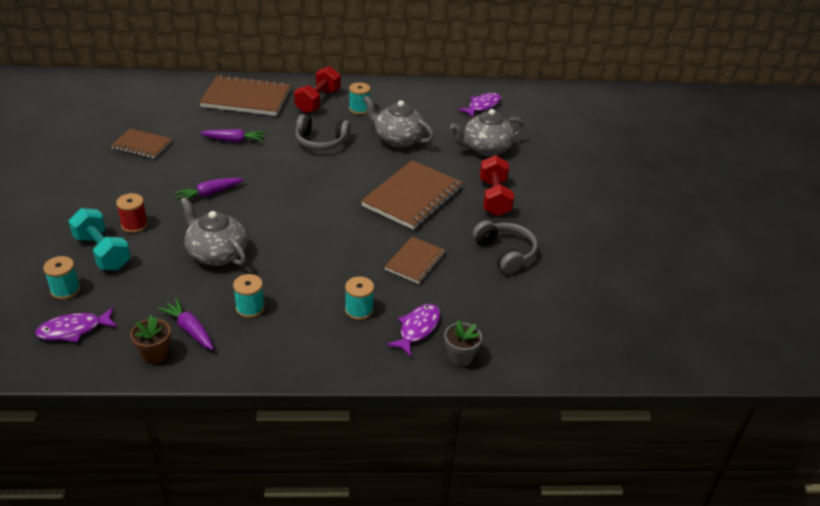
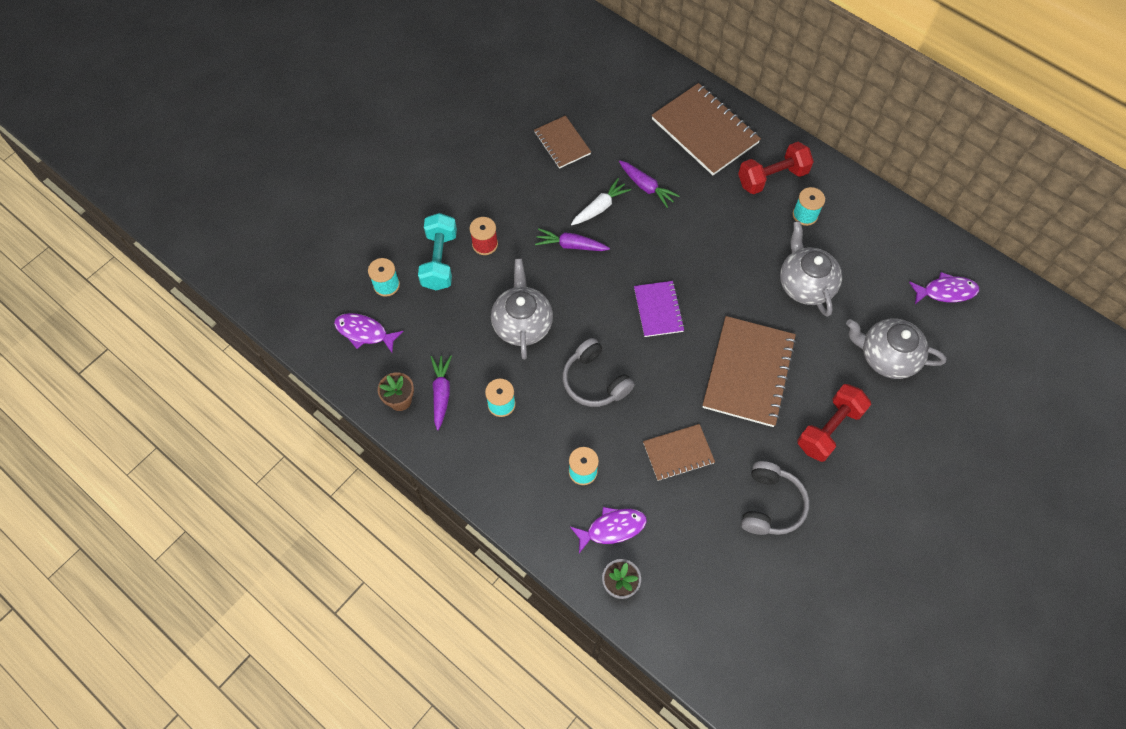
camera: 45 degrees right, 25 degrees up
grey headphones [295,114,351,151] -> grey headphones moved to [563,338,635,407]
brown notebook [361,160,463,230] -> brown notebook turned 60 degrees counterclockwise [703,316,797,427]
none -> white carrot [571,178,631,225]
none -> purple notebook [634,281,685,337]

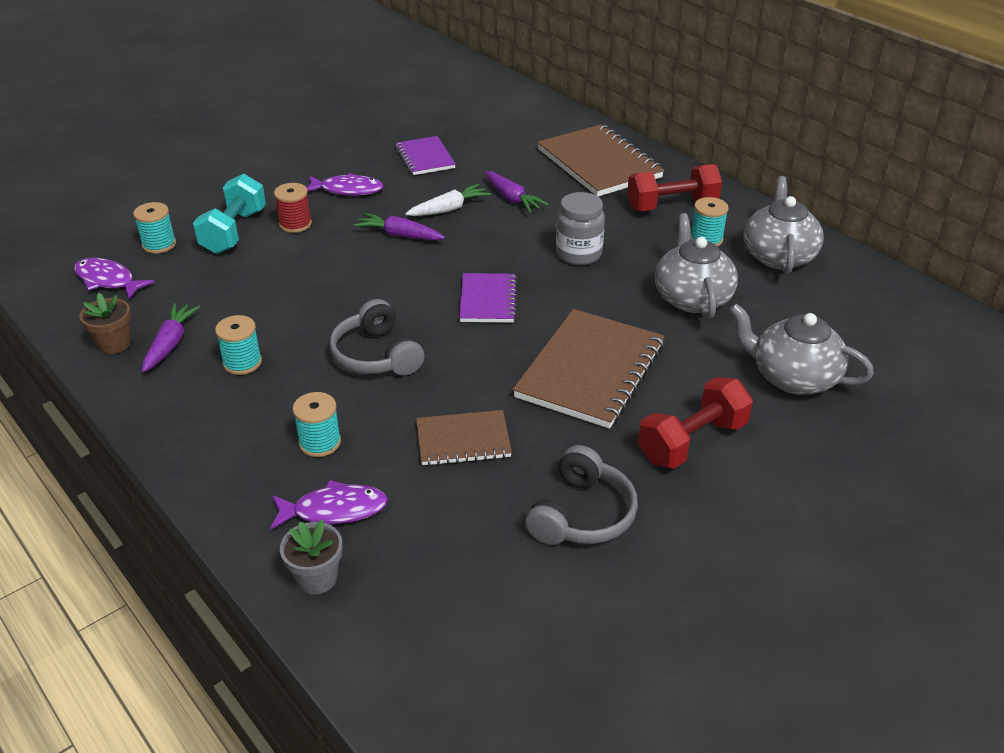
camera: 10 degrees right, 25 degrees down
grey teapot [491,259,553,360] -> grey teapot moved to [744,176,824,274]
brown notebook [534,115,591,169] -> purple notebook [396,136,456,175]
purple fish [909,272,979,304] -> purple fish moved to [306,173,384,196]
none -> grey jar [556,192,605,265]

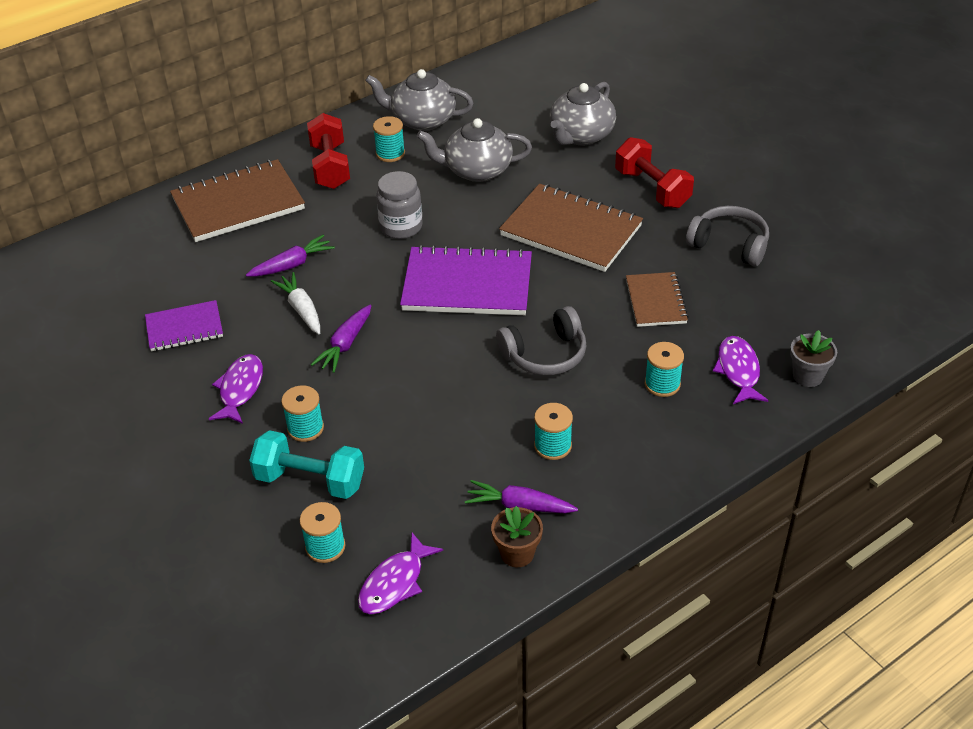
camera: 85 degrees left, 5 degrees up
red spool [274,183,312,233] -> turquoise spool [281,385,324,442]
purple notebook [459,273,517,323] -> purple notebook [400,245,532,315], size x1.76

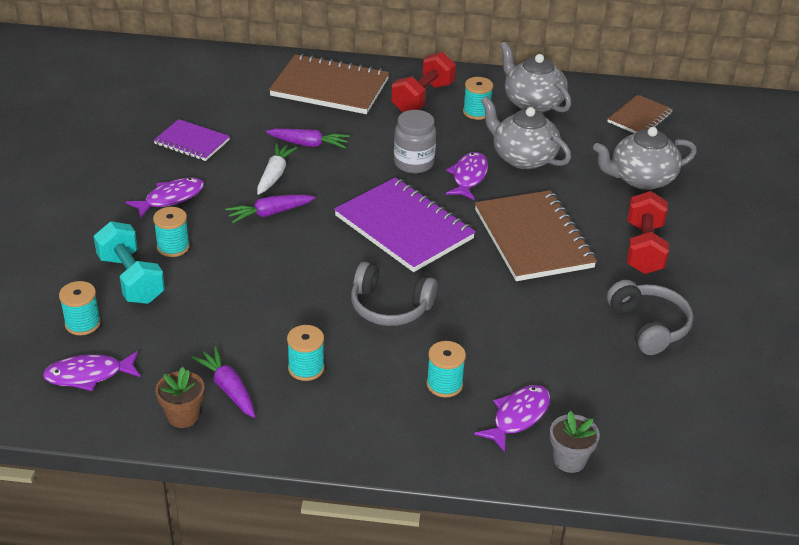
camera: 40 degrees right, 5 degrees down
brown notebook [626,272,689,327] -> brown notebook moved to [607,94,673,133]
none -> purple fish [446,152,488,200]

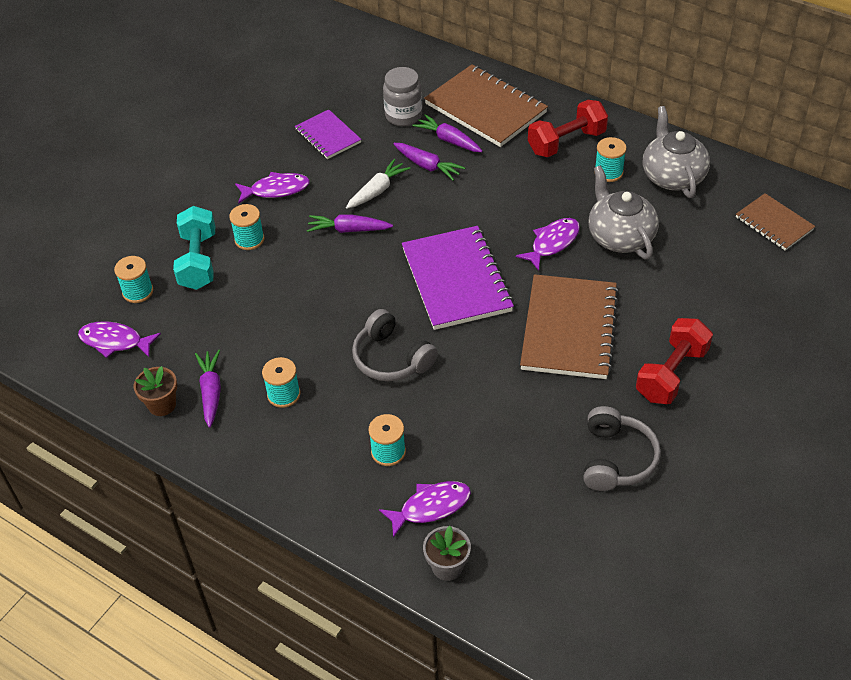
camera: 30 degrees right, 10 degrees up
grey jar [394,110,436,174] -> grey jar moved to [383,67,422,126]
grey teapot [593,127,697,190] -> none
brown notebook [607,94,673,133] -> brown notebook turned 75 degrees clockwise [736,193,815,251]
none -> purple carrot [412,114,482,152]

